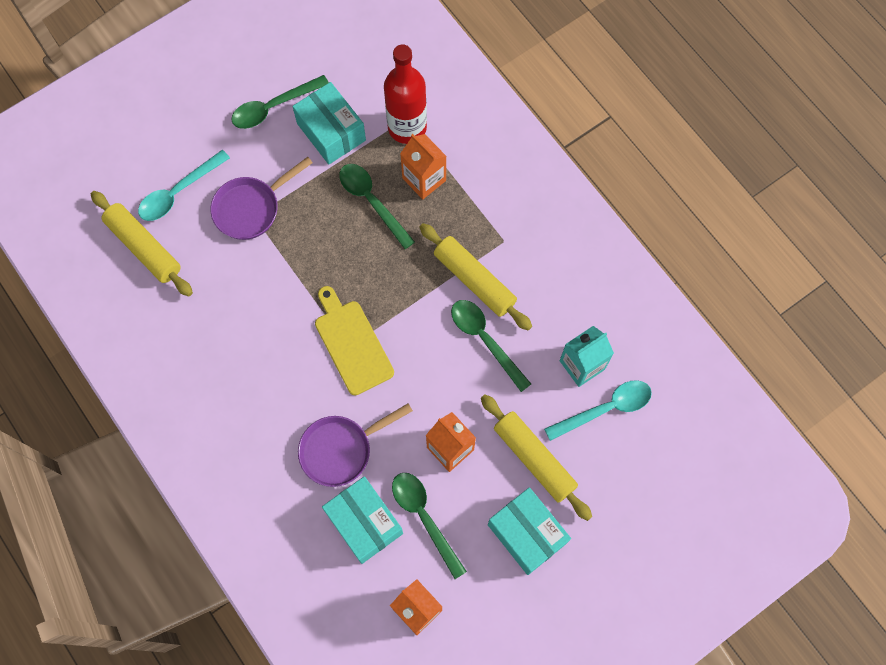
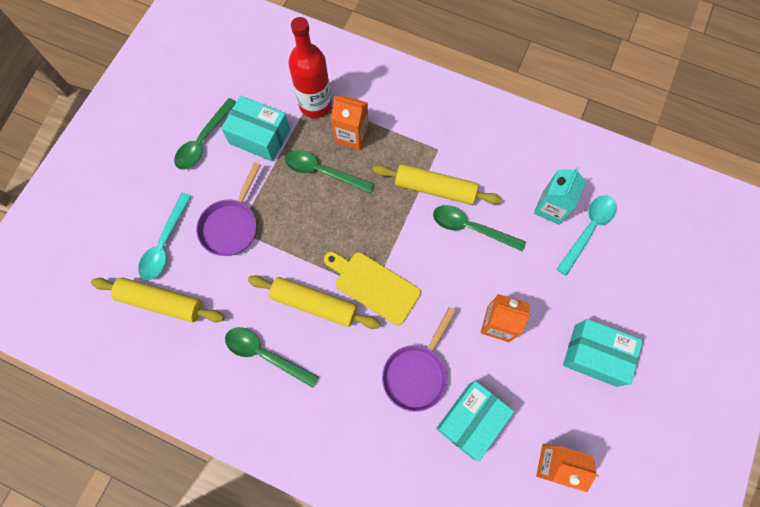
camera: 30 degrees left, 0 degrees up
turquoise box [322,476,403,564] -> turquoise box turned 75 degrees counterclockwise [436,381,514,461]
green spoon [392,473,467,579] -> green spoon moved to [225,327,319,388]
yellow rolling pin [481,394,592,521] -> yellow rolling pin moved to [248,275,380,329]

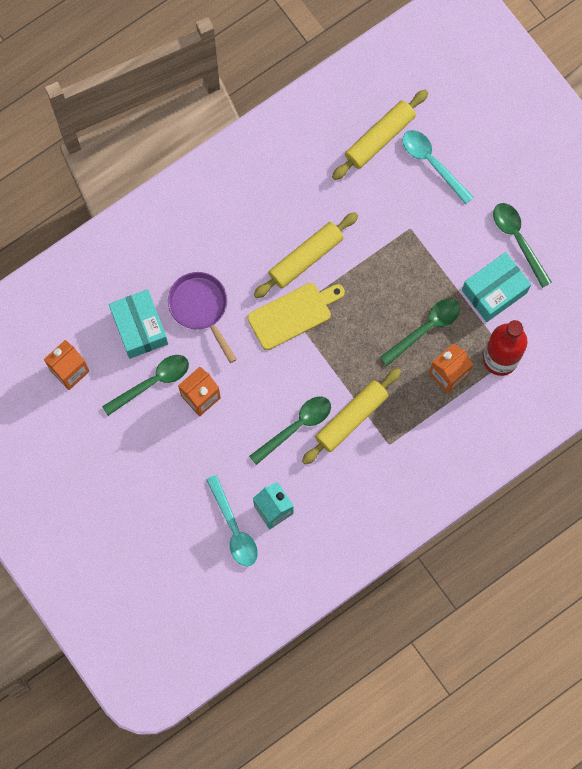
camera: 120 degrees right, 5 degrees up
purple pan [196,162,261,256] -> none
green spoon [225,327,319,388] -> green spoon moved to [102,355,189,416]
turquoise box [563,319,643,387] -> none

